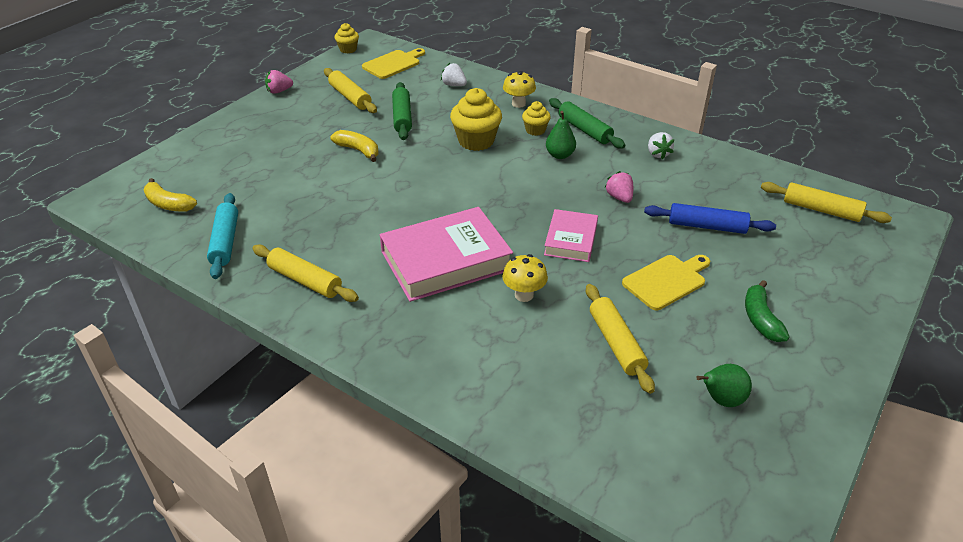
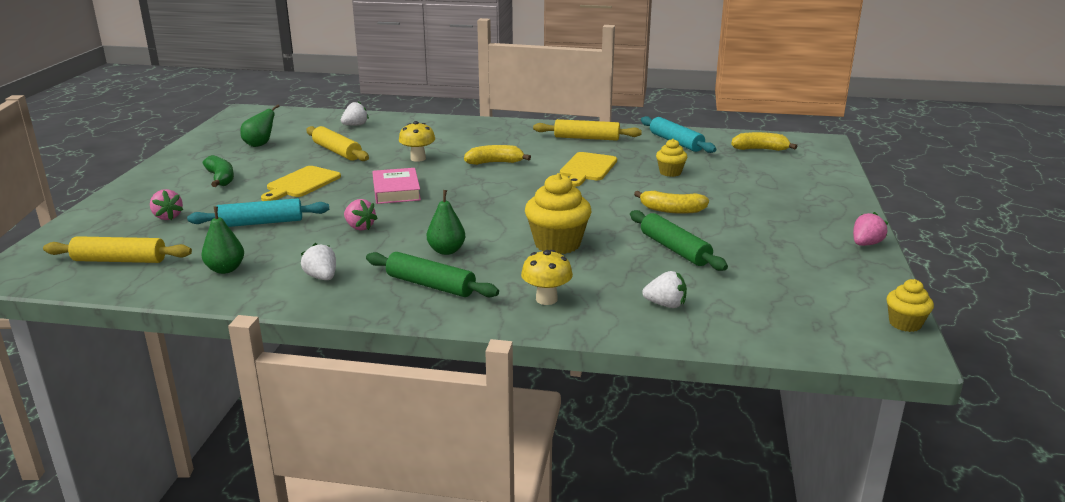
camera: 155 degrees right, 15 degrees down
yellow rolling pin [324,68,377,113] -> none
yellow cutting board [362,48,425,79] -> yellow cutting board moved to [560,152,617,187]
pink book [380,207,513,302] -> yellow banana [464,145,531,165]
yellow cupcake [522,101,551,136] -> yellow cupcake moved to [656,139,687,177]
blue rolling pin [644,203,776,234] -> turquoise rolling pin [187,198,329,227]
none -> pink strawberry [150,189,183,220]
none -> green pear [201,206,244,274]
none -> white strawberry [341,101,369,125]

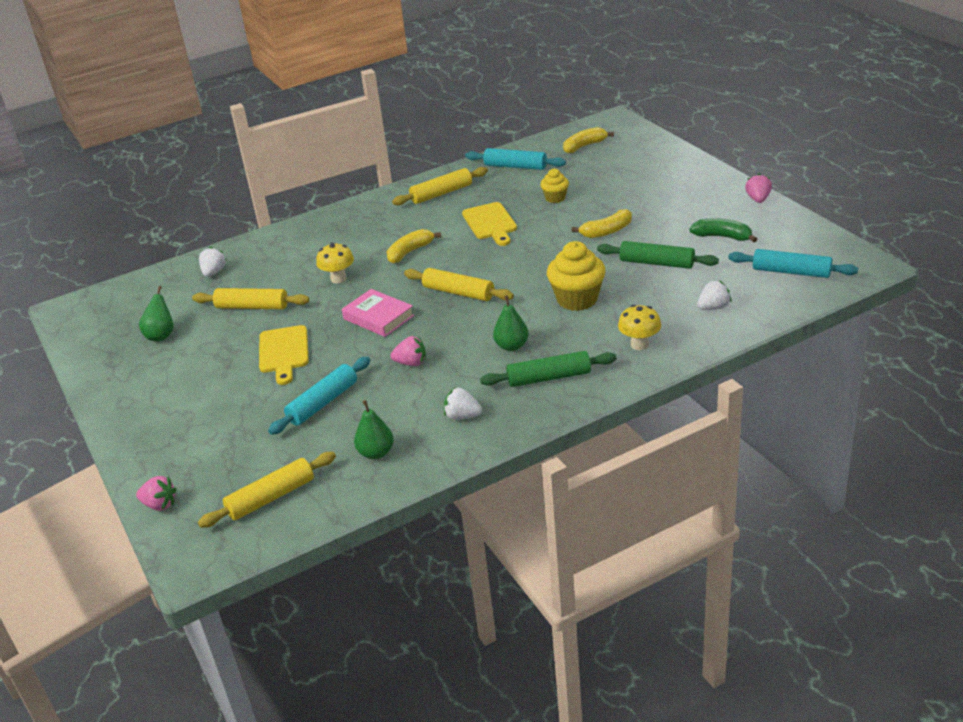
camera: 35 degrees left, 10 degrees up
pink strawberry [150,189,183,220] -> pink strawberry moved to [136,476,177,511]
green banana [203,155,234,187] -> green banana moved to [689,218,757,242]
yellow cupcake [886,279,934,332] -> none
none -> yellow rolling pin [404,268,514,301]
none -> turquoise rolling pin [728,249,858,278]

